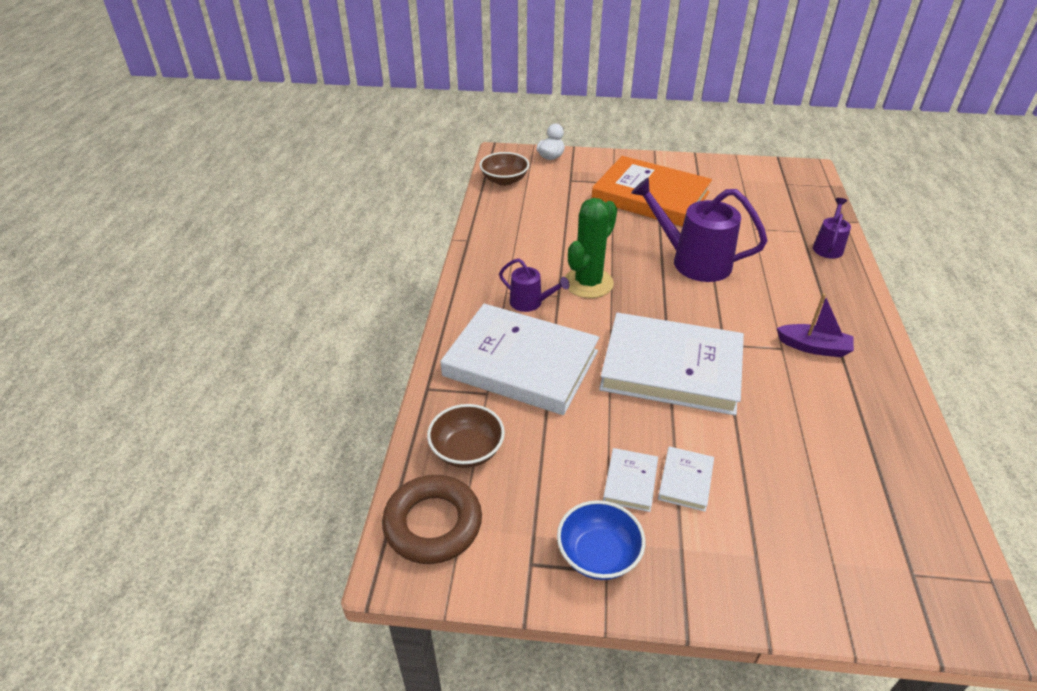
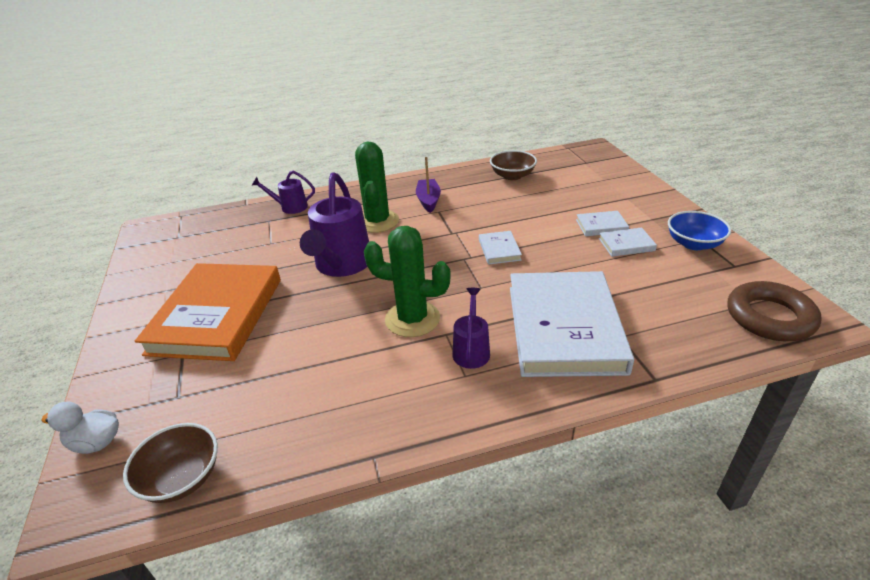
camera: 110 degrees left, 5 degrees down
brown bowl [427,404,505,468] -> brown bowl moved to [490,150,537,180]
white book [599,313,744,416] -> white book [479,231,522,265], size x0.41
none -> green cactus [355,142,399,233]

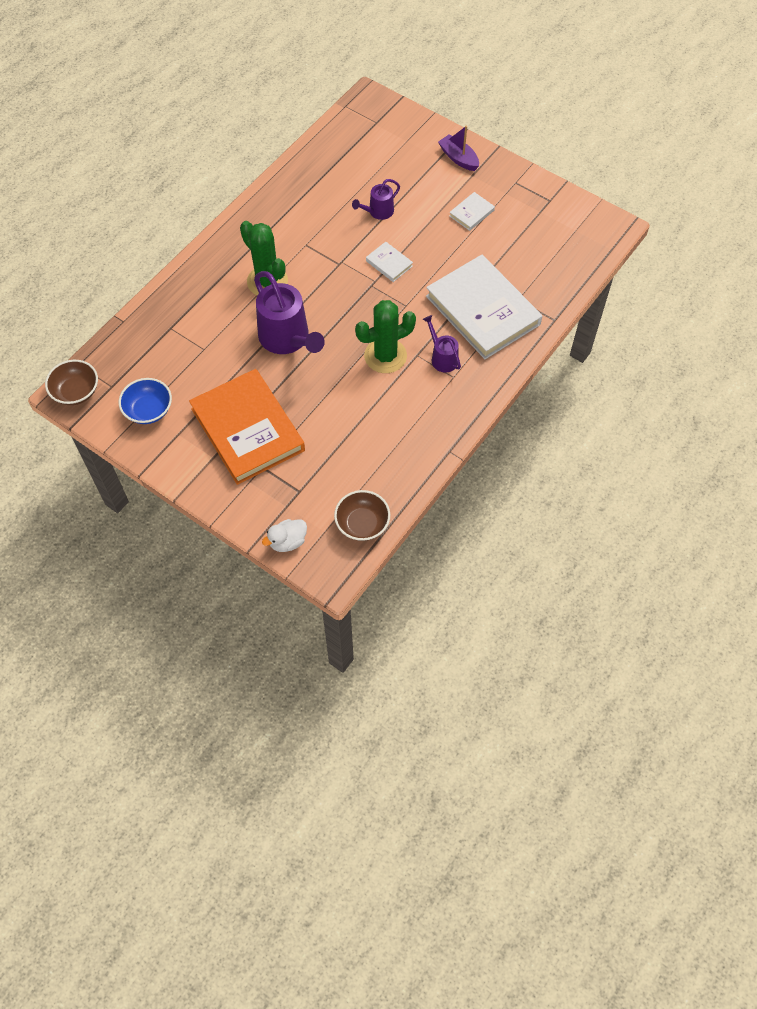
camera: 40 degrees left, 25 degrees up
purple watering can [252,171,315,214] -> purple watering can moved to [352,179,400,220]
purple boat [416,157,441,213] -> purple boat moved to [438,125,479,171]
brown bowl [490,150,537,180] -> brown bowl moved to [45,360,98,405]
white book [576,211,629,236] -> none
blue bowl [668,211,731,250] -> blue bowl moved to [119,378,172,424]
brown ring [728,281,822,341] -> none

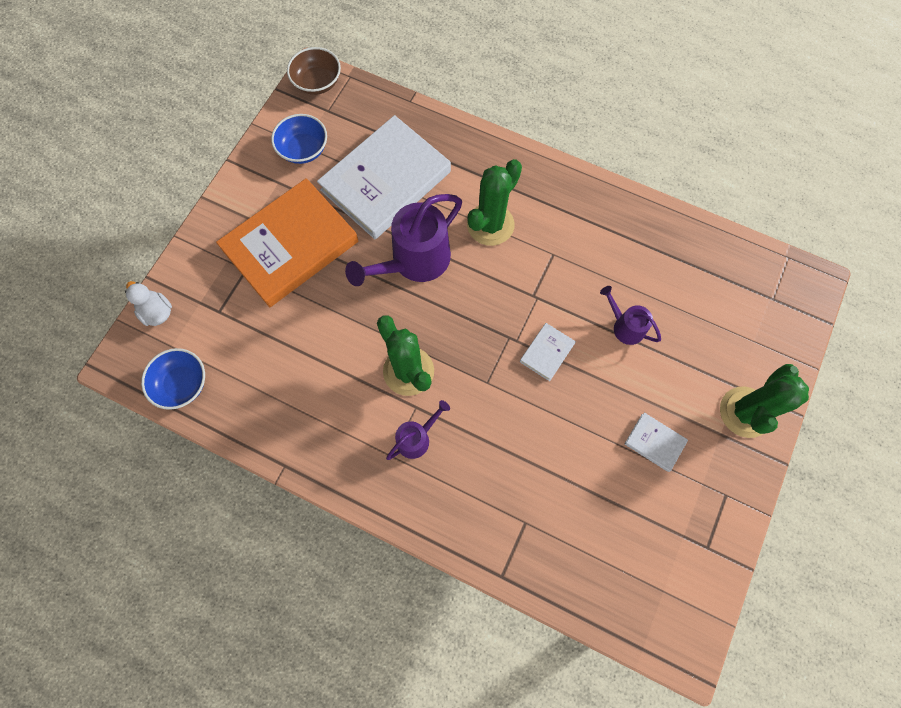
camera: 80 degrees right, 10 degrees up
brown bowl [334,490,390,541] -> blue bowl [141,348,205,410]
white book [426,255,542,359] -> white book moved to [317,115,451,239]
purple boat [438,125,479,171] -> green cactus [720,364,809,438]

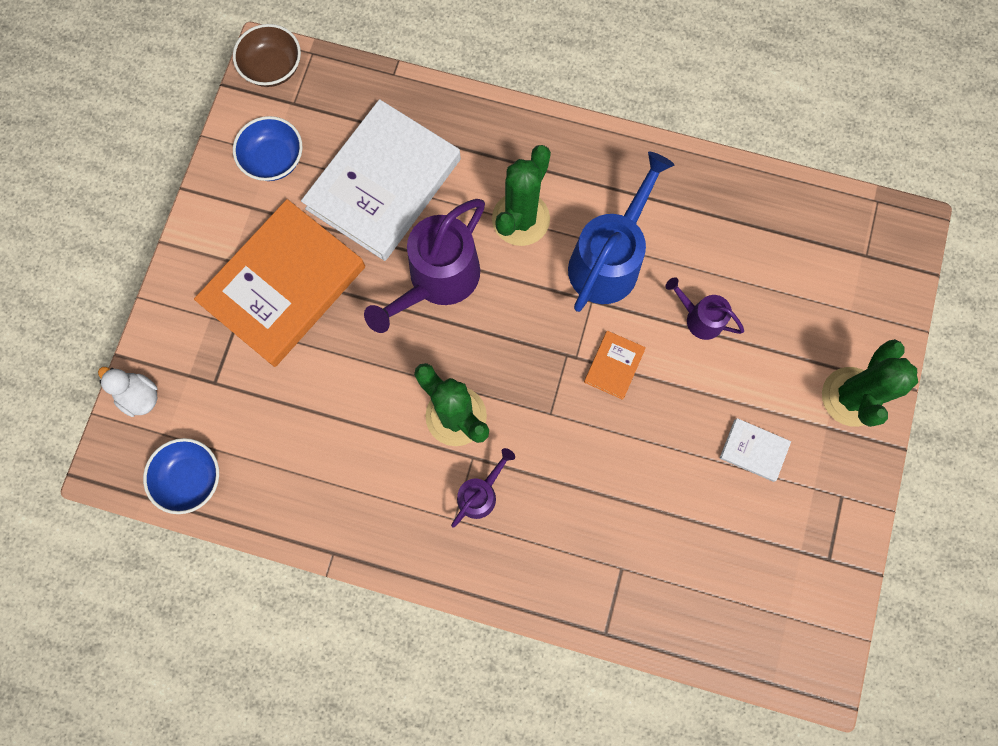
camera: 10 degrees left, 5 degrees up
white book [520,323,576,381] -> orange book [584,331,646,400]
none -> blue watering can [568,152,674,312]

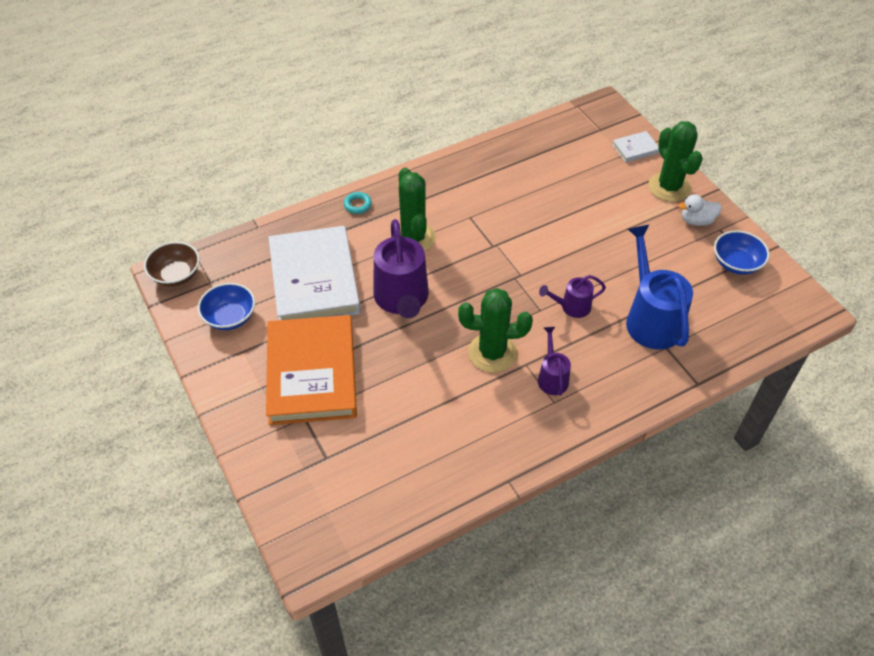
camera: 45 degrees left, 25 degrees down
white duck [98,367,158,417] -> white duck moved to [678,194,721,226]
blue bowl [143,438,219,514] -> blue bowl moved to [714,230,770,275]
blue watering can [568,152,674,312] -> blue watering can moved to [626,225,693,350]
orange book [584,331,646,400] -> none
purple watering can [665,277,744,340] -> purple watering can moved to [539,275,606,318]
white book [720,418,791,482] -> white book moved to [612,131,659,162]
none -> turquoise ring [344,192,372,214]

